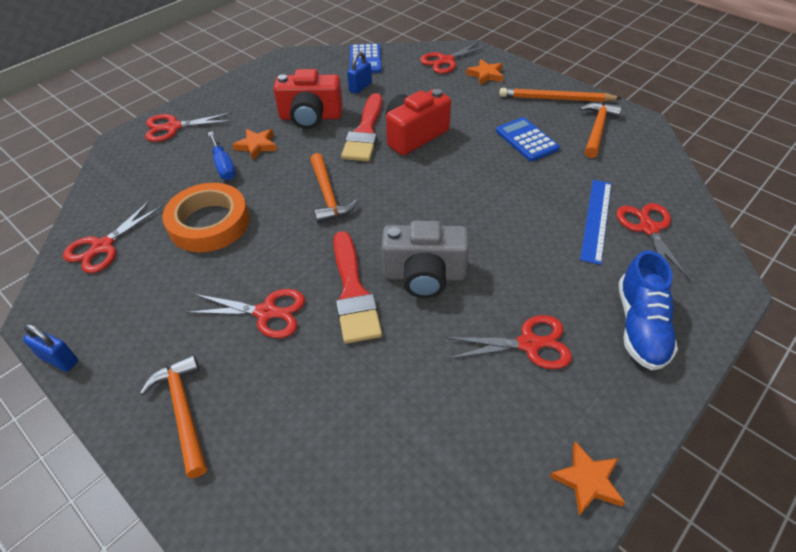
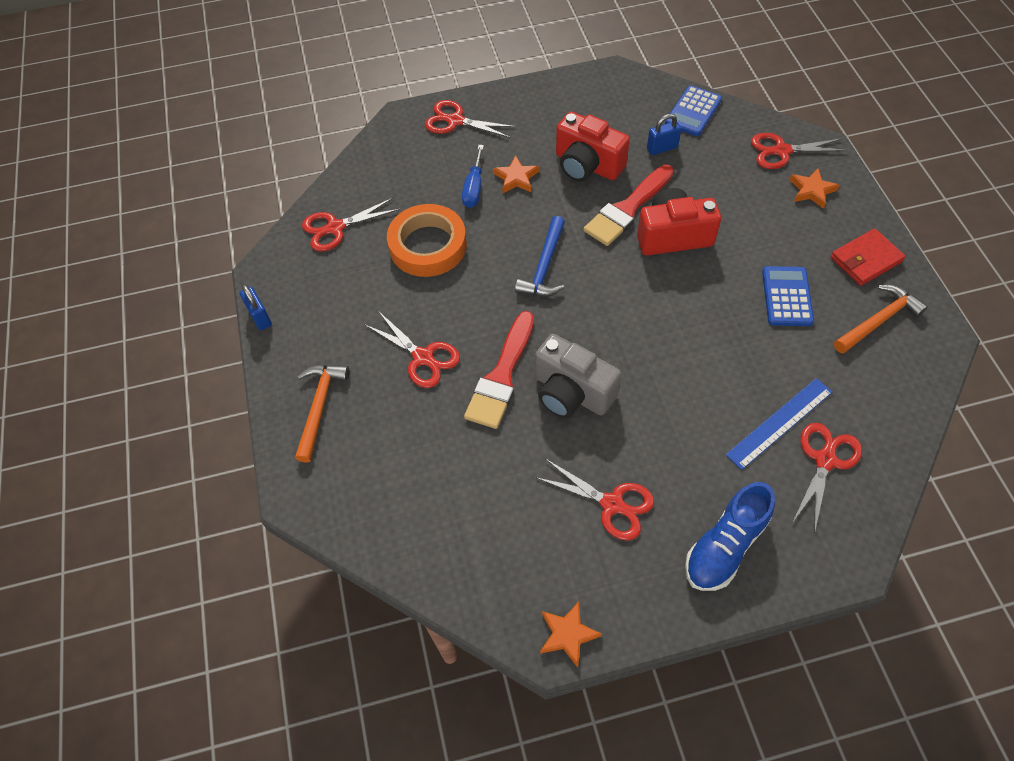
camera: 35 degrees right, 10 degrees up
orange hammer [310,153,358,223] -> blue hammer [515,216,565,296]
orange pencil [499,88,622,102] -> red wallet [831,228,906,286]

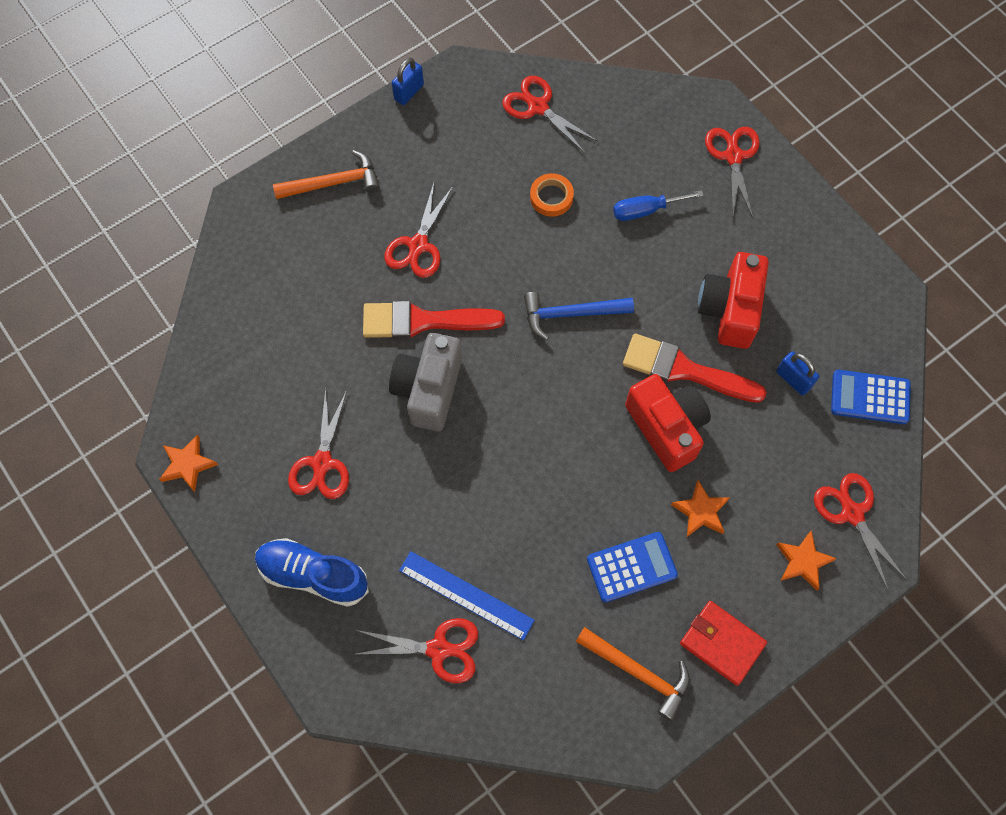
camera: 65 degrees right, 10 degrees up
orange tape [387,204,467,277] -> orange tape [530,173,574,217], size x0.52
orange star [493,155,539,193] -> orange star moved to [671,480,730,537]

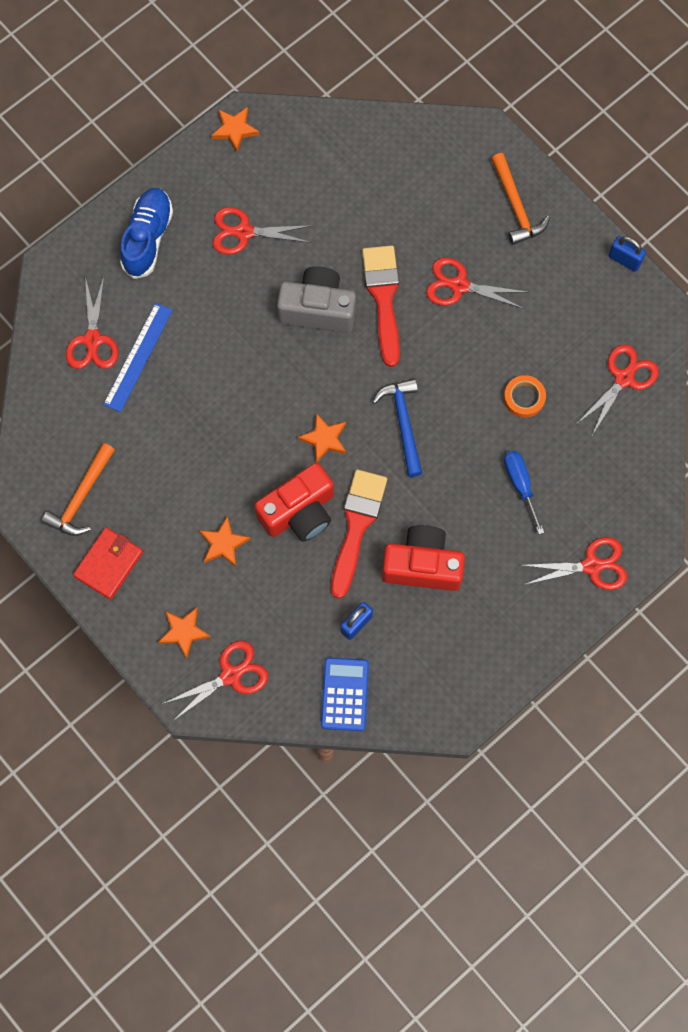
camera: 85 degrees right, 5 degrees up
blue calculator [587,532,678,603] -> none
none -> orange star [298,413,346,463]

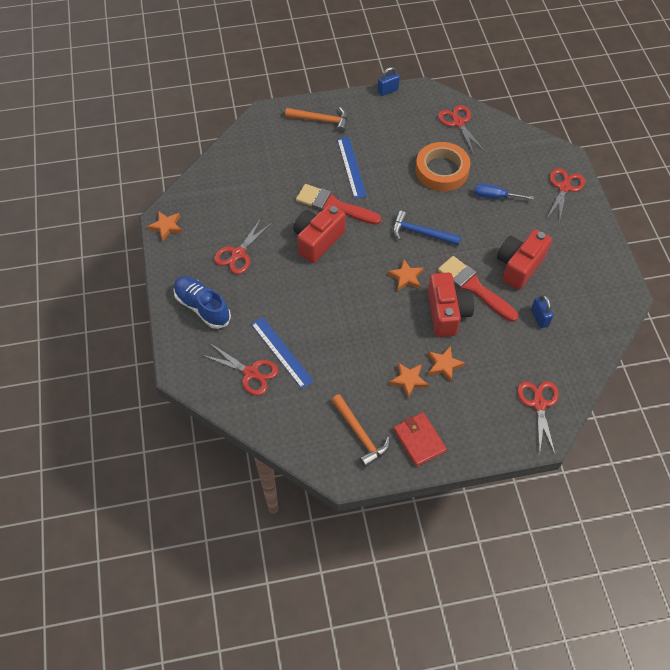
camera: 60 degrees left, 15 degrees down
orange star [158,607,211,659] -> orange star moved to [389,362,429,398]
grey camera [277,266,356,333] -> red camera [293,204,346,263]
blue calculator [321,657,369,731] -> none
red scissors [426,257,526,309] -> blue ruler [337,137,367,199]
orange tape [504,375,546,418] -> orange tape [415,142,470,191], size x1.94

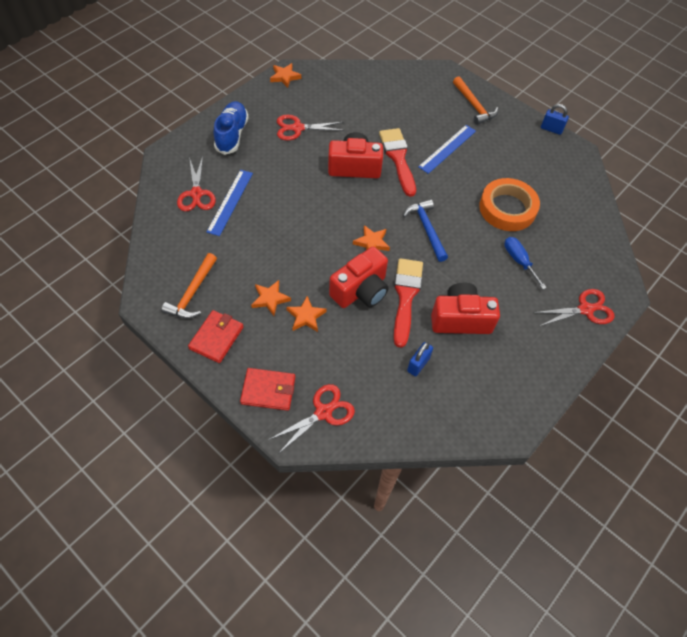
camera: 50 degrees right, 0 degrees up
red scissors [438,105,484,155] -> none
none -> red wallet [240,368,295,411]

